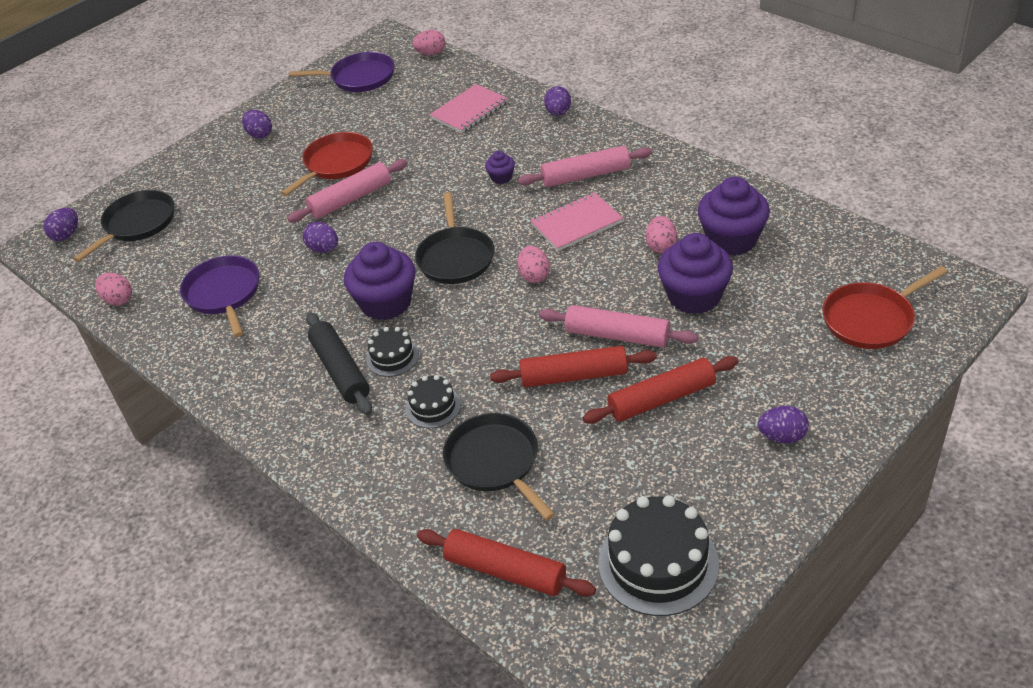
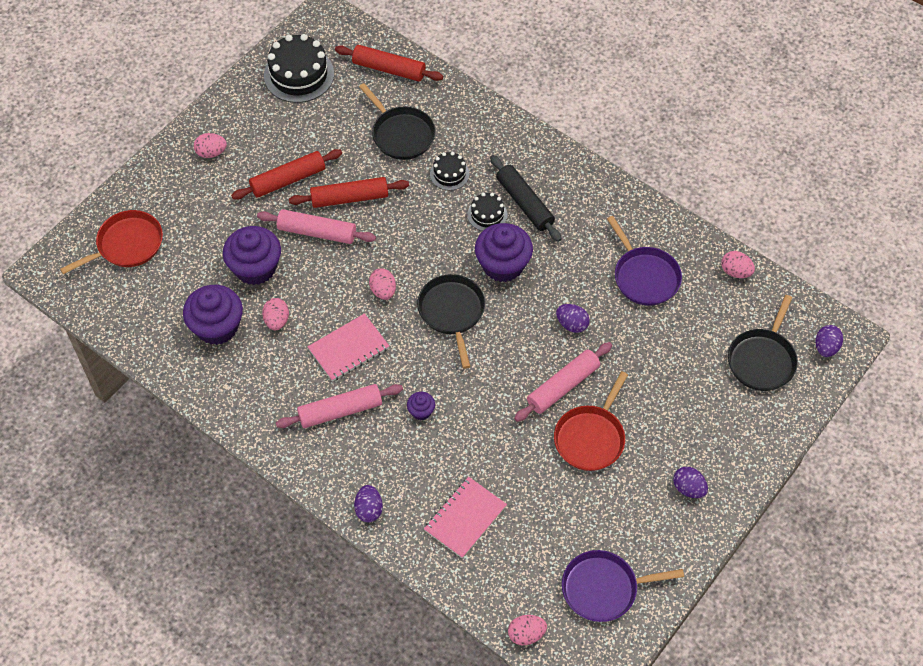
camera: 170 degrees right, 15 degrees up
purple egg [758,406,809,443] -> pink egg [194,133,227,158]

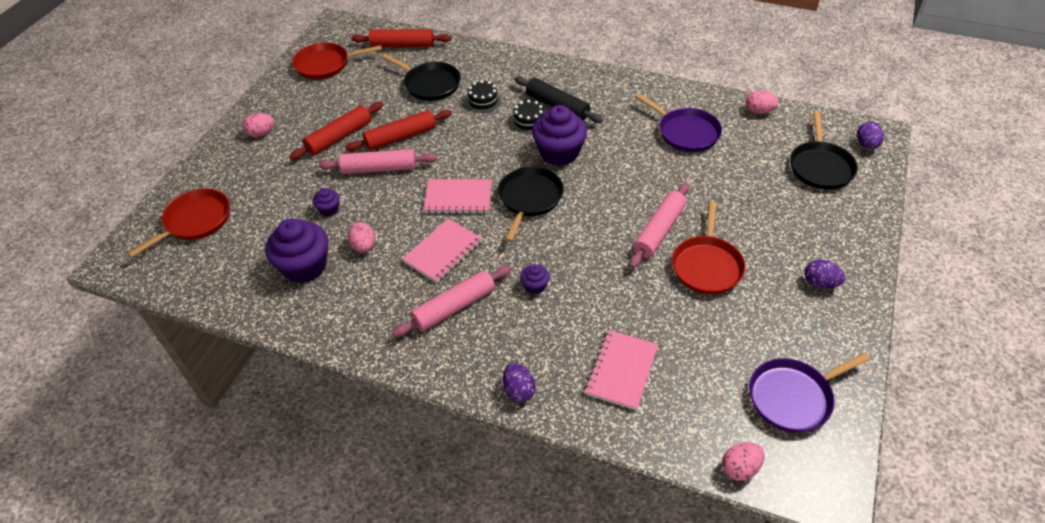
camera: 15 degrees left, 10 degrees down
purple cupcake [223,226,281,285] -> purple cupcake [313,188,340,216], size x0.47
black cake [264,34,334,103] -> red pan [292,42,382,79]
pink egg [369,268,396,300] -> pink notebook [424,179,492,214]
black pan [417,274,485,369] -> black pan turned 45 degrees clockwise [498,166,564,242]
purple egg [556,304,590,333] -> none

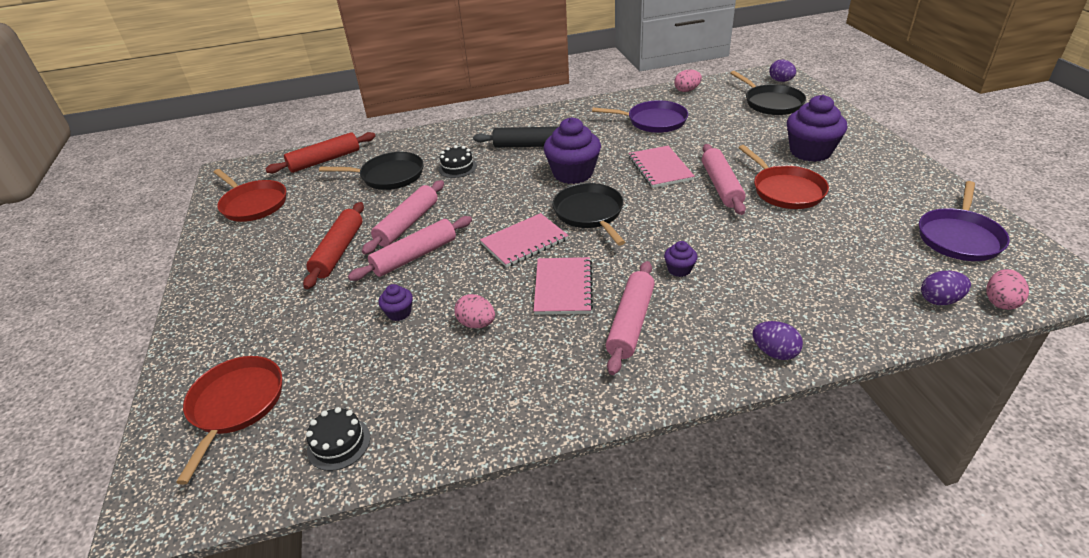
camera: 35 degrees left, 10 degrees down
pink egg [243,113,274,137] -> none
purple cupcake [265,218,328,283] -> purple cupcake moved to [787,95,847,162]
red pan [292,42,382,79] -> red pan turned 90 degrees counterclockwise [213,169,286,222]
red rolling pin [345,110,452,151] -> pink rolling pin [362,180,444,255]
black cake [511,100,544,134] -> black cake moved to [306,407,370,471]
pink notebook [585,330,658,410] -> pink notebook moved to [629,146,695,188]
purple egg [804,260,845,289] -> purple egg moved to [921,271,971,305]

